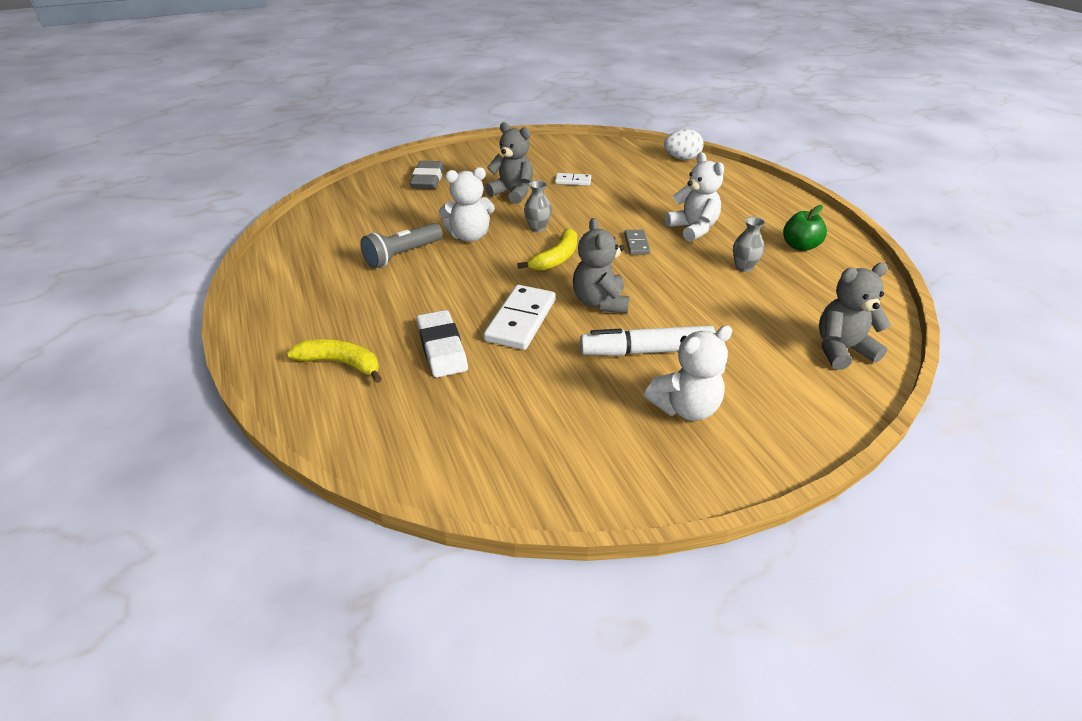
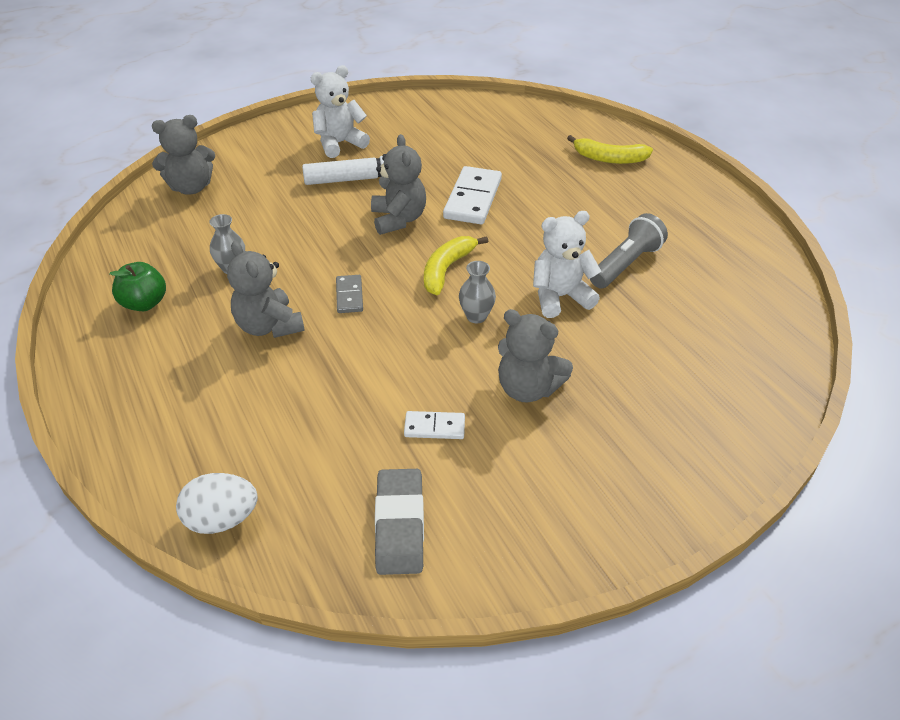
camera: 175 degrees right, 5 degrees up
grey eraser [410,161,444,189] -> grey eraser moved to [375,469,424,575]
white eraser [417,310,468,378] -> none
white teddy bear [665,152,724,242] -> grey teddy bear [227,241,305,338]

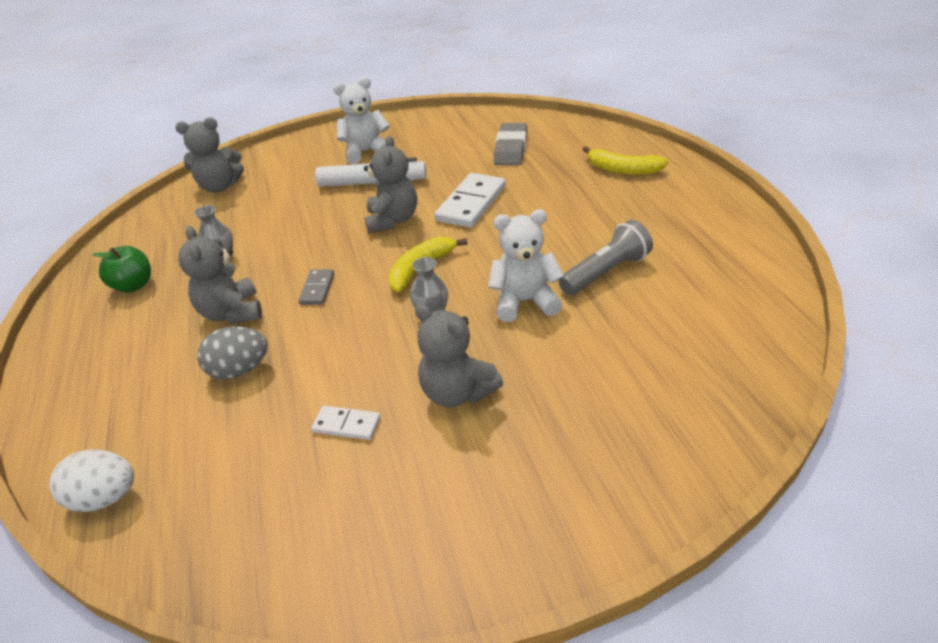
camera: 15 degrees right, 5 degrees down
grey eraser [375,469,424,575] -> grey eraser moved to [494,123,527,165]
none -> grey egg [197,326,268,380]

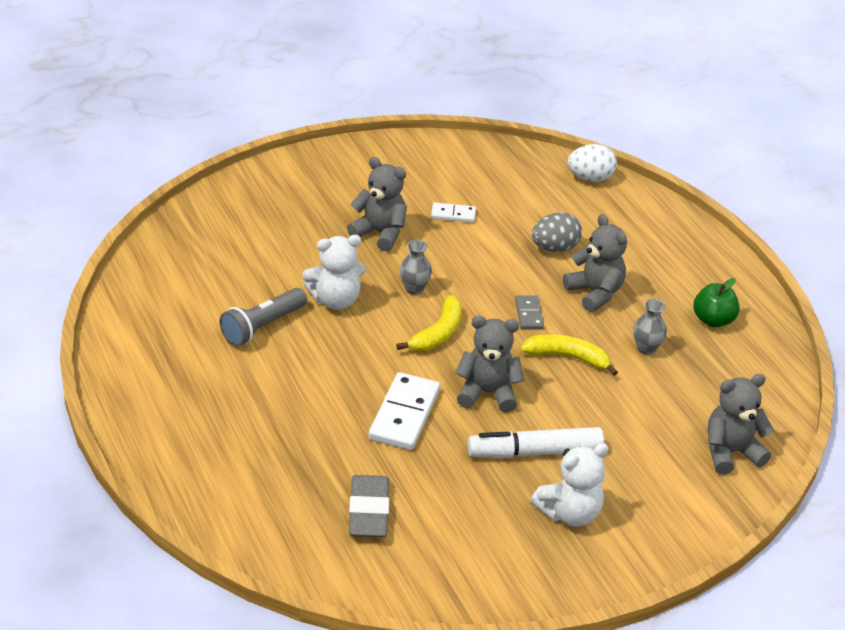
camera: 165 degrees right, 0 degrees up
grey teddy bear [364,136,417,234] -> grey teddy bear turned 105 degrees clockwise [455,316,524,413]
yellow banana [583,146,669,175] -> yellow banana moved to [521,334,618,376]

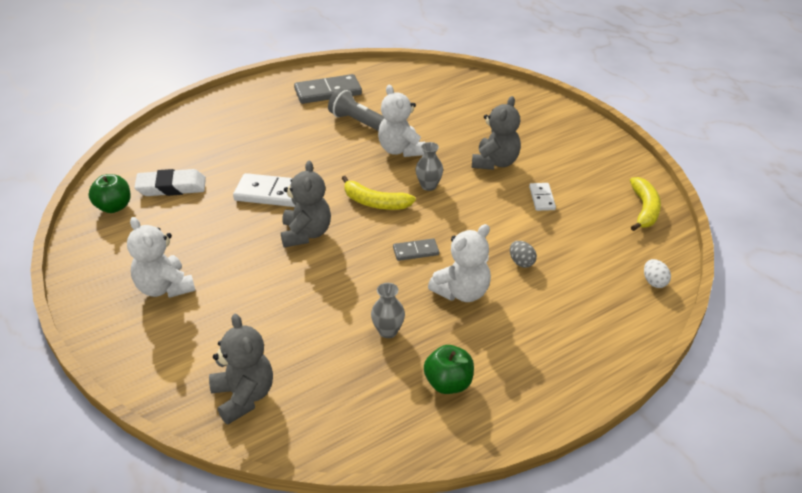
camera: 85 degrees right, 0 degrees up
grey eraser [349,475,389,537] -> white eraser [134,169,206,196]
white marker [468,427,604,458] -> none
yellow banana [521,334,618,376] -> yellow banana moved to [630,177,661,231]
grey egg [532,212,582,252] -> grey egg [510,241,537,268], size x0.60
grey teddy bear [563,214,627,312] -> white teddy bear [428,224,491,302]
white egg [567,144,617,182] -> white egg [644,259,671,288], size x0.60
none -> green apple [88,174,131,213]
none -> grey domino [294,74,362,104]

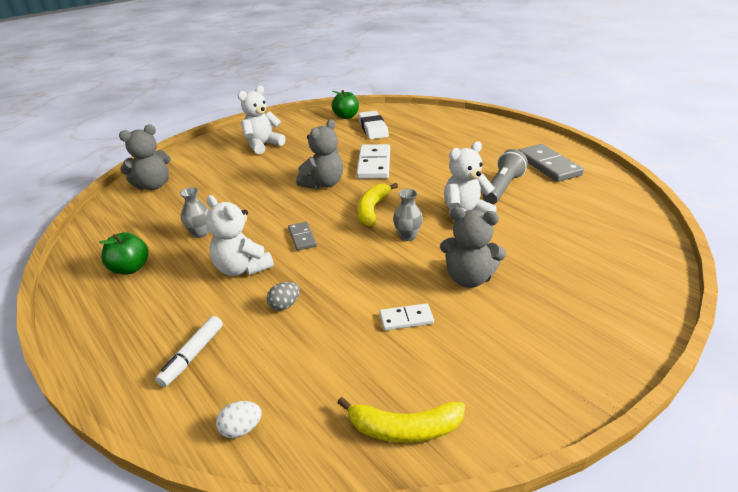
camera: 85 degrees right, 5 degrees down
grey teddy bear [281,161,331,248] -> grey teddy bear turned 45 degrees counterclockwise [296,119,343,189]
none -> white marker [155,316,223,387]

